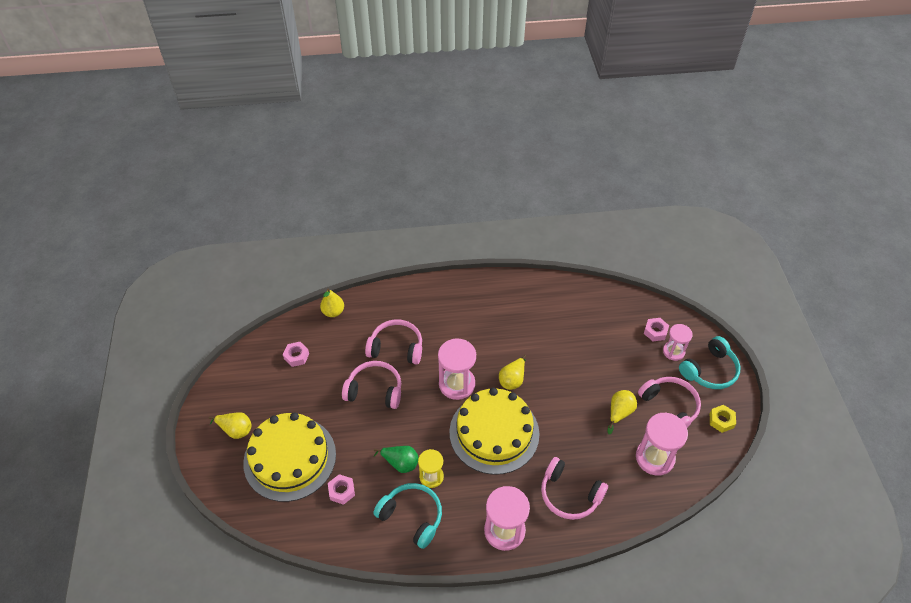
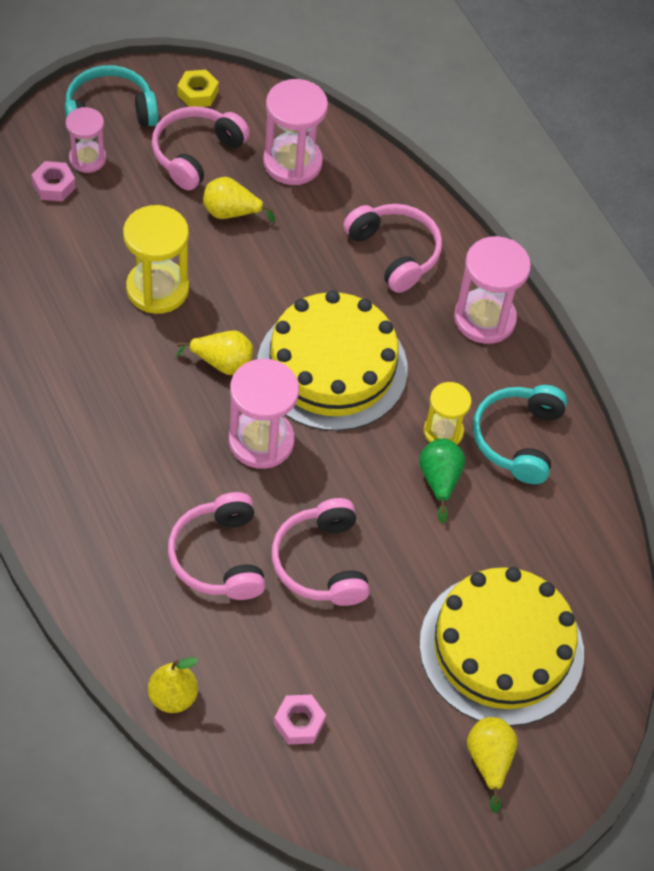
camera: 115 degrees left, 5 degrees up
pink nut [328,474,355,505] -> none
pink headphones [541,457,608,520] -> pink headphones turned 45 degrees counterclockwise [343,204,442,293]
turquoise headphones [679,336,741,389] -> turquoise headphones turned 45 degrees counterclockwise [65,65,159,127]
none -> yellow hourglass [123,205,189,314]

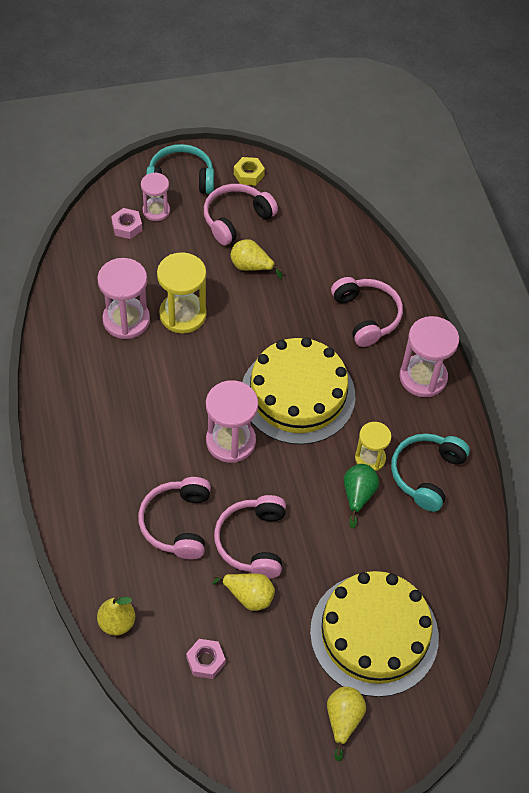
camera: 15 degrees right, 0 degrees up
yellow pear [176,330,253,375] -> yellow pear moved to [212,574,275,611]
pink hourglass [263,79,328,185] -> pink hourglass moved to [97,258,150,339]

